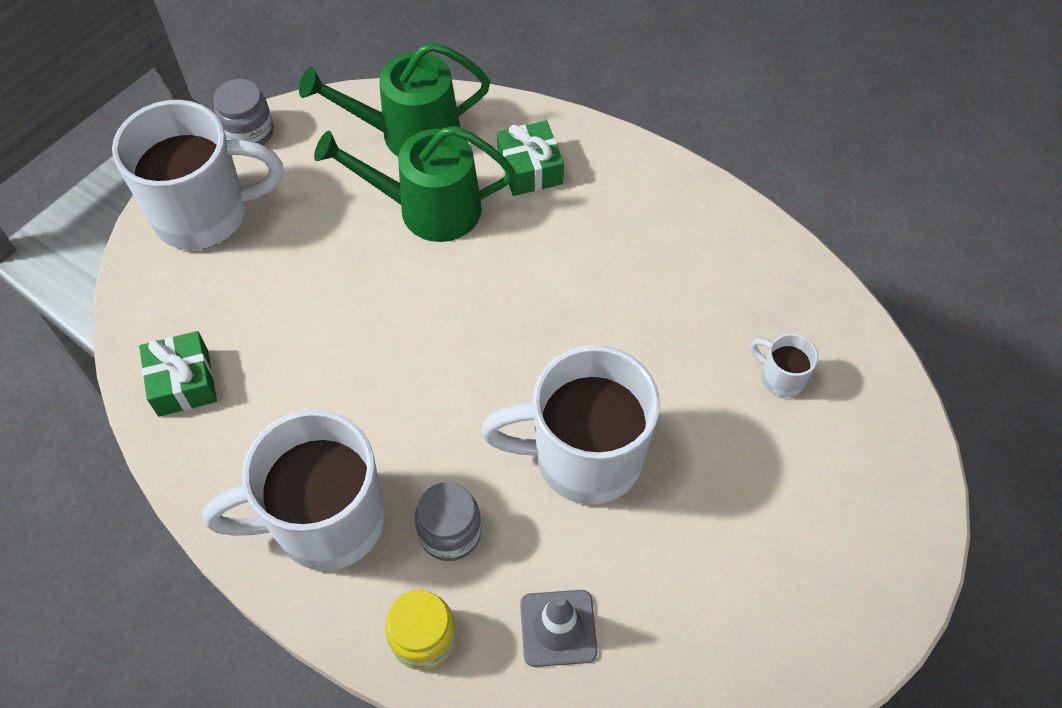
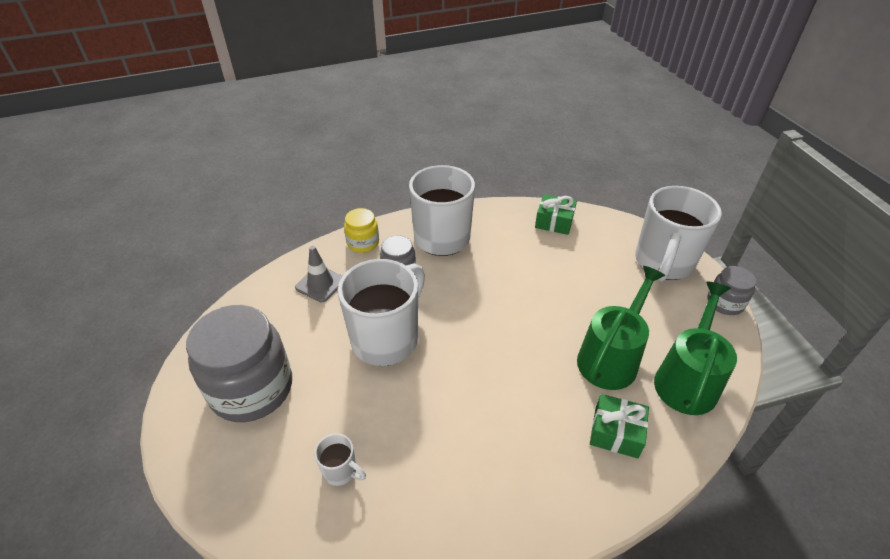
camera: 125 degrees right, 15 degrees down
white mug [751,333,818,397] -> white mug turned 45 degrees clockwise [314,433,366,486]
none -> grey jar [186,305,292,422]

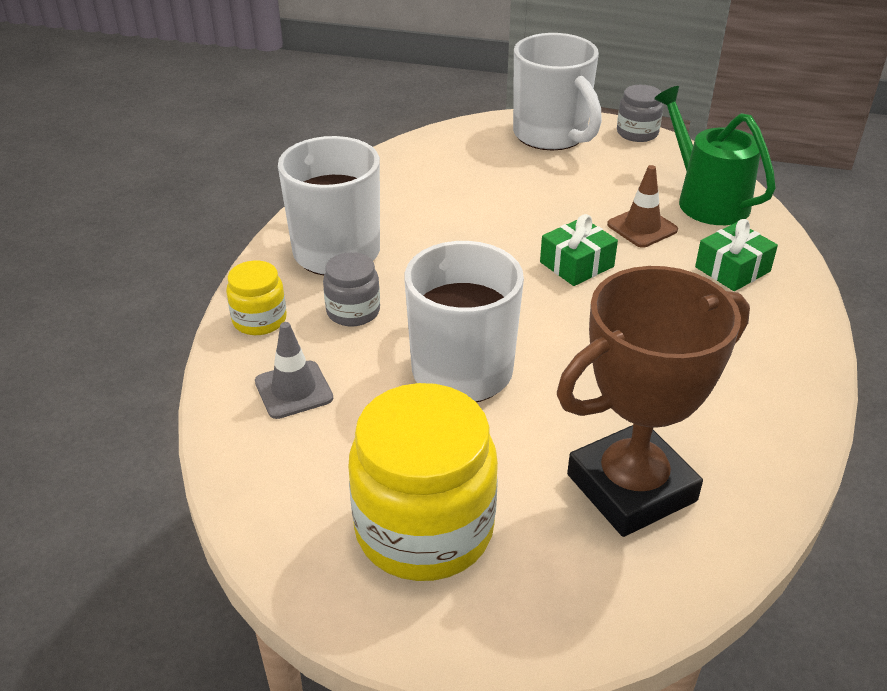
camera: 55 degrees left, 5 degrees down
grey jar [186,305,292,422] -> yellow jar [348,383,498,581]
white mug [314,433,366,486] -> brown trophy [557,266,750,537]
green gift [535,194,577,235] -> green gift moved to [540,214,618,286]
green watering can [577,266,665,390] -> brown traffic cone [607,165,678,248]

